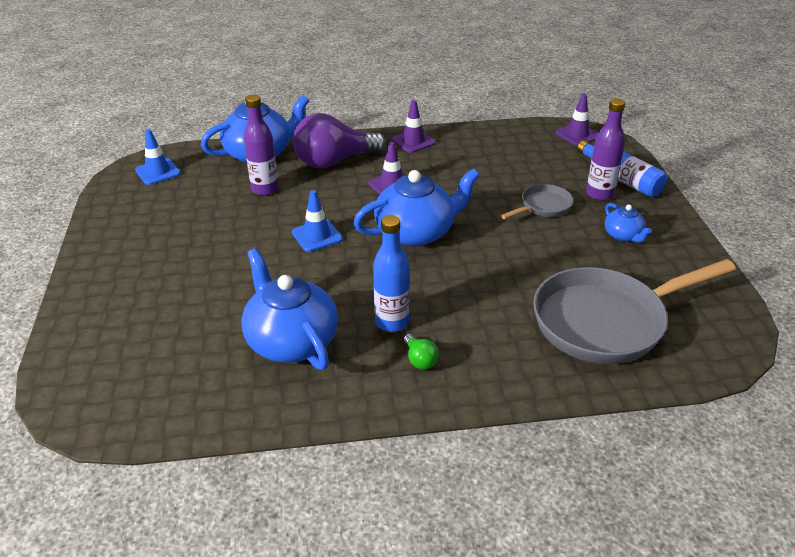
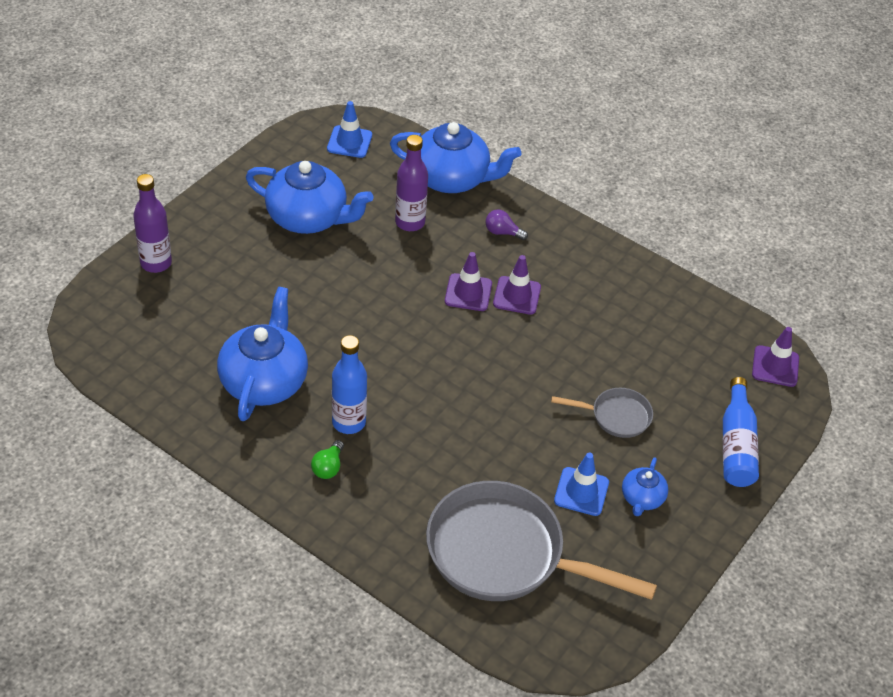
camera: 40 degrees right, 10 degrees up
blue traffic cone [292,190,342,252] -> blue traffic cone moved to [554,453,609,516]
purple light bulb [293,113,386,168] -> purple light bulb [486,209,528,240], size x0.41
blue teapot [353,168,480,247] -> blue teapot moved to [246,161,373,234]
purple traffic cone [391,100,436,153] -> purple traffic cone moved to [445,252,492,311]
purple bottle [586,98,625,201] -> purple bottle moved to [133,174,172,273]

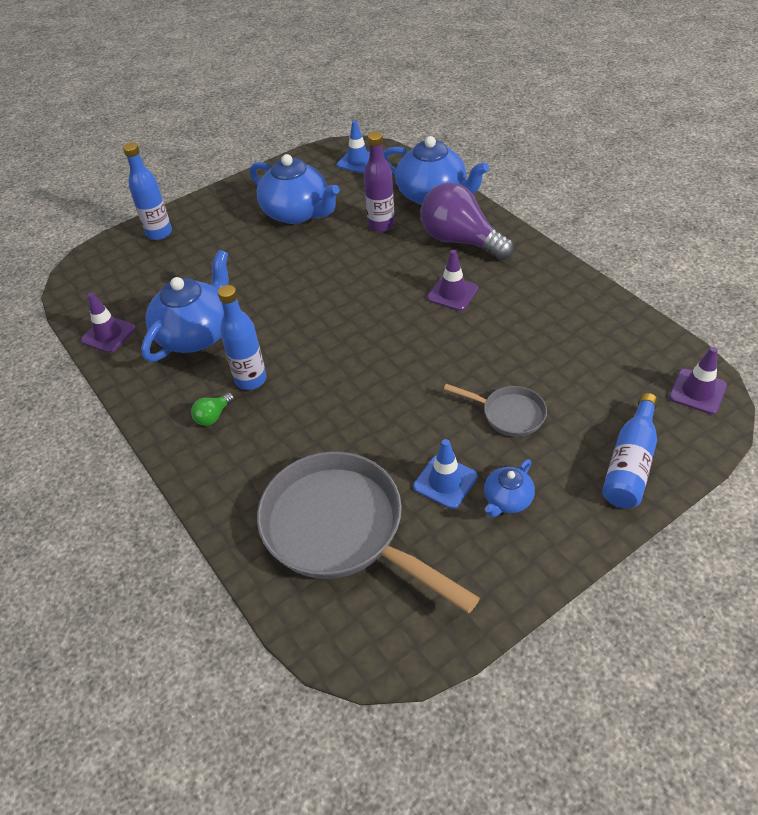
camera: 25 degrees right, 0 degrees up
purple bottle [133,174,172,273] -> blue bottle [123,143,172,240]
purple traffic cone [445,252,492,311] -> purple traffic cone moved to [81,292,136,353]
purple light bulb [486,209,528,240] -> purple light bulb [421,183,514,260], size x2.46

